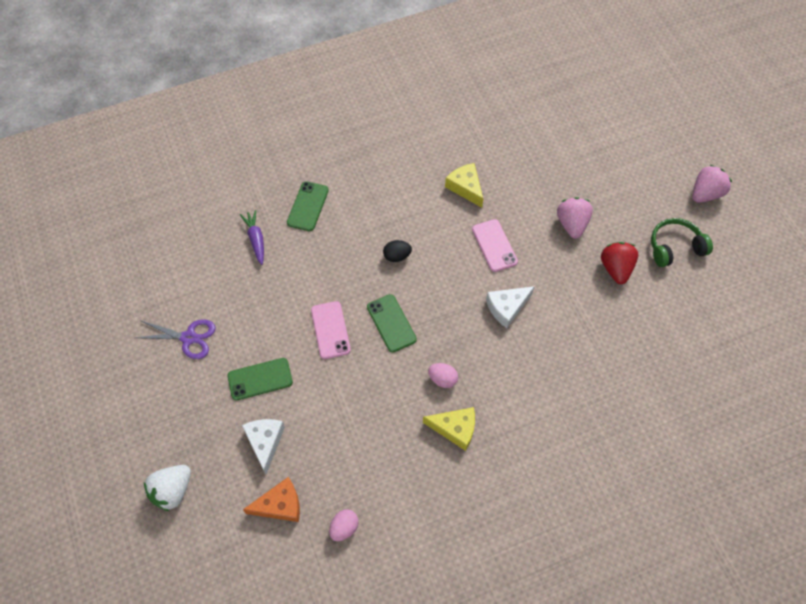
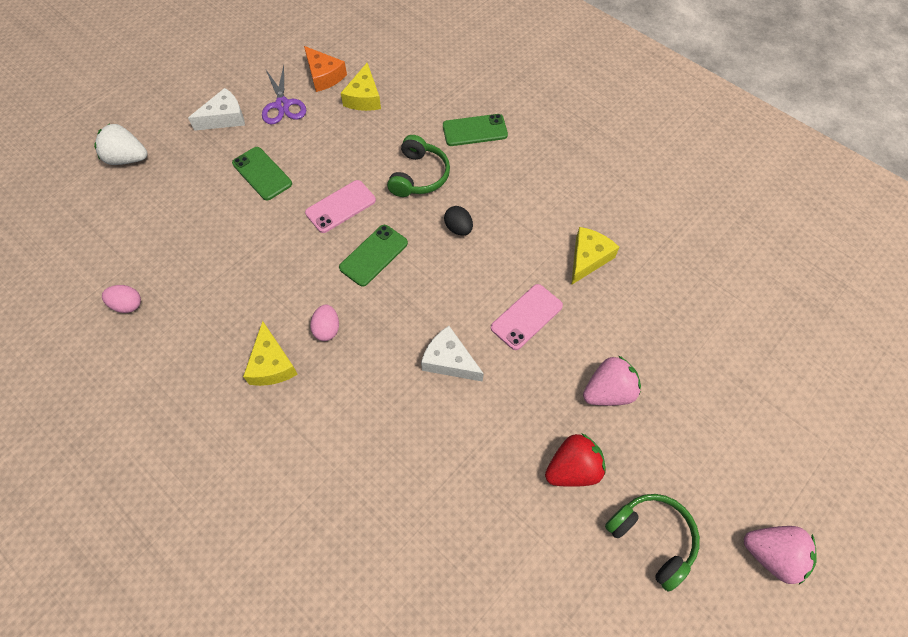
camera: 65 degrees right, 0 degrees up
purple carrot [240,210,264,265] -> none
white cheese [242,419,285,475] -> white cheese moved to [188,88,245,131]
orange cheese [243,477,300,522] -> orange cheese moved to [304,46,347,92]
none -> yellow cheese [341,63,381,111]
none -> green headphones [387,135,450,197]

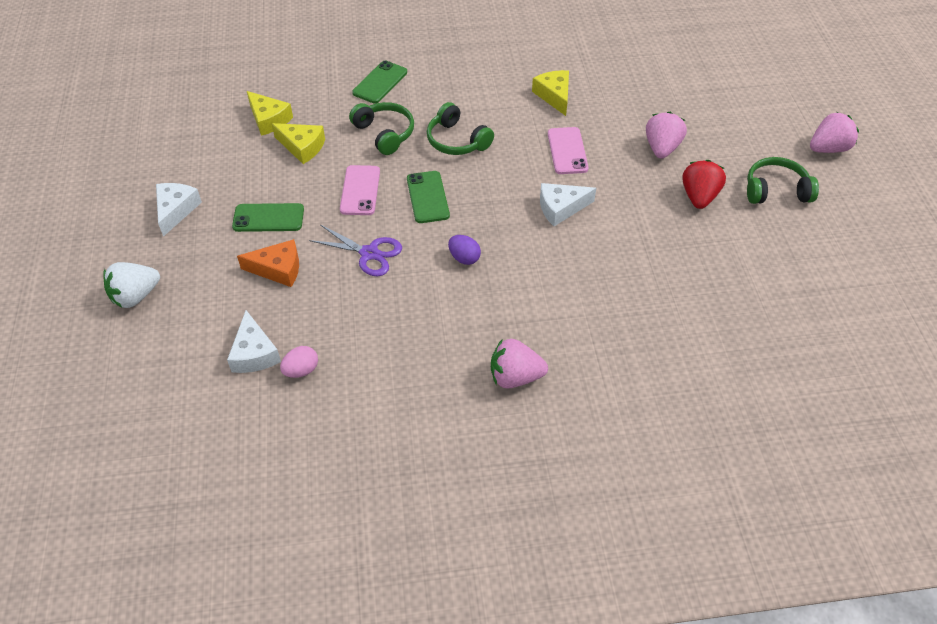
camera: 50 degrees left, 10 degrees down
yellow cheese [243,321,298,386] -> yellow cheese moved to [272,123,325,164]
purple scissors [262,65,306,125] -> purple scissors moved to [309,225,402,276]
orange cheese [304,46,347,92] -> orange cheese moved to [237,239,299,287]
pink egg [310,304,339,341] -> purple egg [448,235,481,265]
black egg [444,206,473,236] -> green headphones [427,102,494,155]
none -> white cheese [227,310,281,373]
none -> pink strawberry [491,339,548,389]

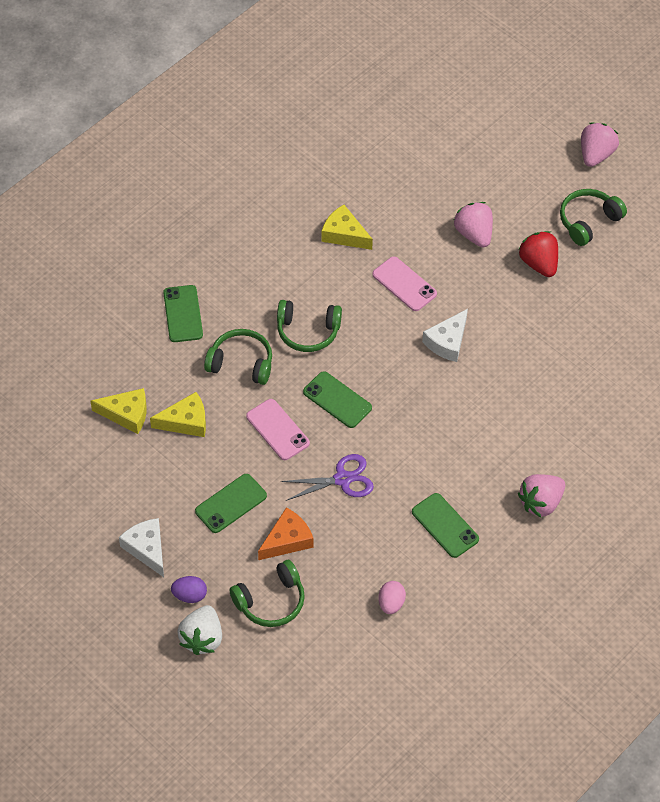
camera: 40 degrees left, 5 degrees up
white cheese [227,310,281,373] -> none
purple egg [448,235,481,265] -> purple egg moved to [171,576,207,603]
none -> green headphones [229,560,305,627]
none -> green phone [412,493,479,558]

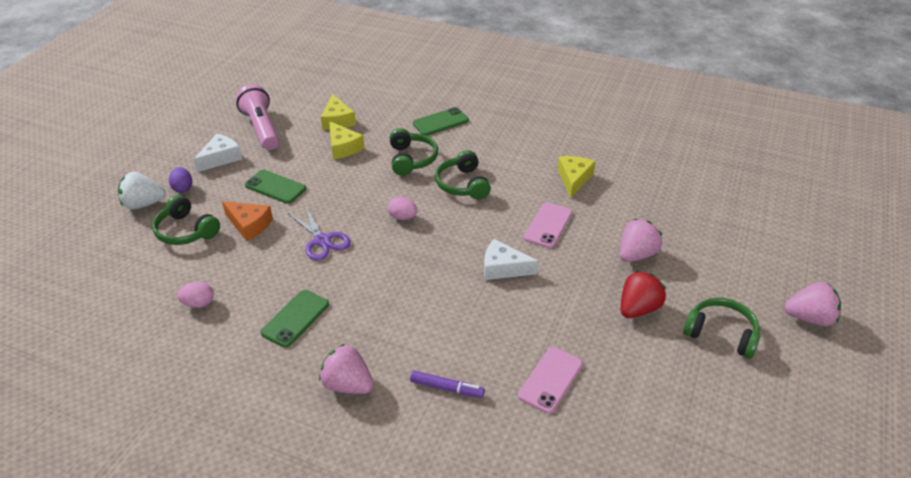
camera: 70 degrees right, 15 degrees down
pink phone [246,399,310,460] -> pink phone moved to [518,347,583,414]
green phone [303,371,372,428] -> pink egg [388,197,417,220]
none -> pink flashlight [236,84,279,150]
none -> purple marker [410,370,485,398]

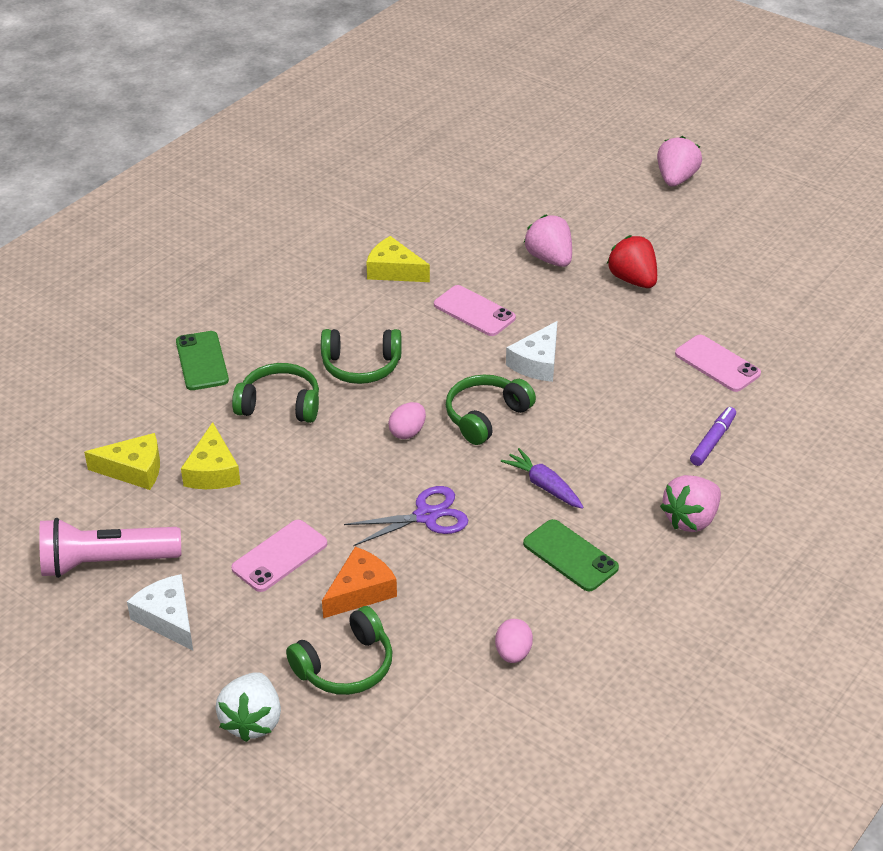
camera: 75 degrees left, 0 degrees up
purple egg [169,167,192,193] -> none
green phone [245,170,306,204] -> pink phone [231,520,327,592]
yellow cheese [329,121,365,159] -> yellow cheese turned 105 degrees clockwise [181,422,240,489]
green headphones [683,297,760,358] -> green headphones moved to [446,374,536,445]
none -> purple carrot [501,448,583,509]

